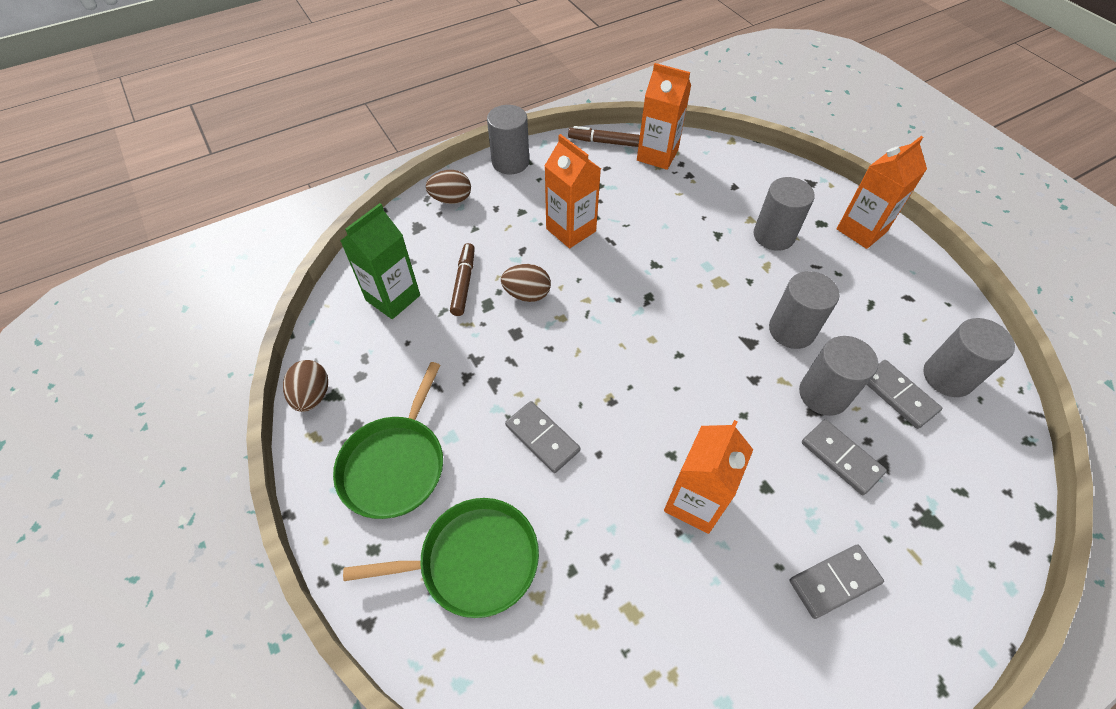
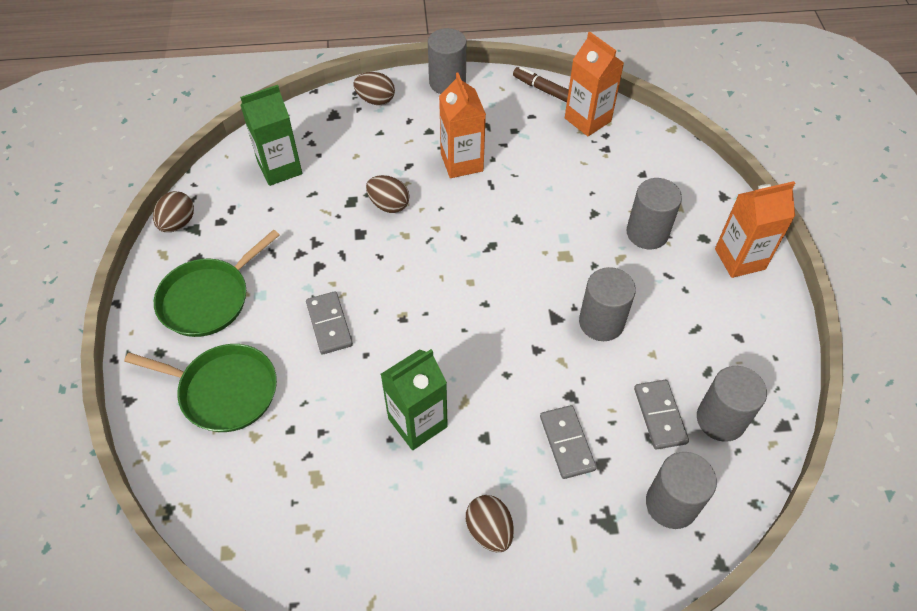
camera: 25 degrees right, 0 degrees up
brown marker [450,243,475,316] -> none
orange carton [664,420,753,534] -> green carton [381,349,448,450]
grey domino [789,545,884,619] -> brown egg [466,495,514,552]
grey cylinder [799,336,878,416] -> grey cylinder moved to [646,452,717,529]

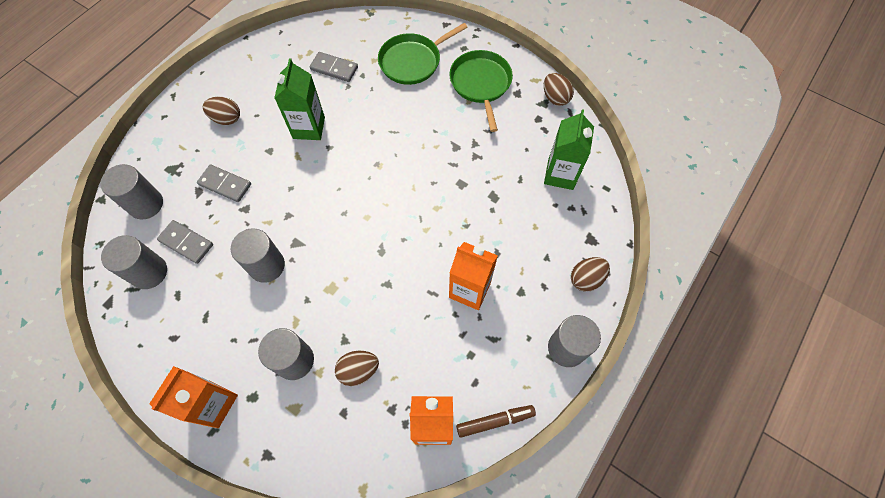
camera: 130 degrees right, 10 degrees up
grey domino [306,291,353,355] -> grey domino moved to [310,52,358,82]
brown egg [366,175,409,213] -> brown egg moved to [335,351,379,386]

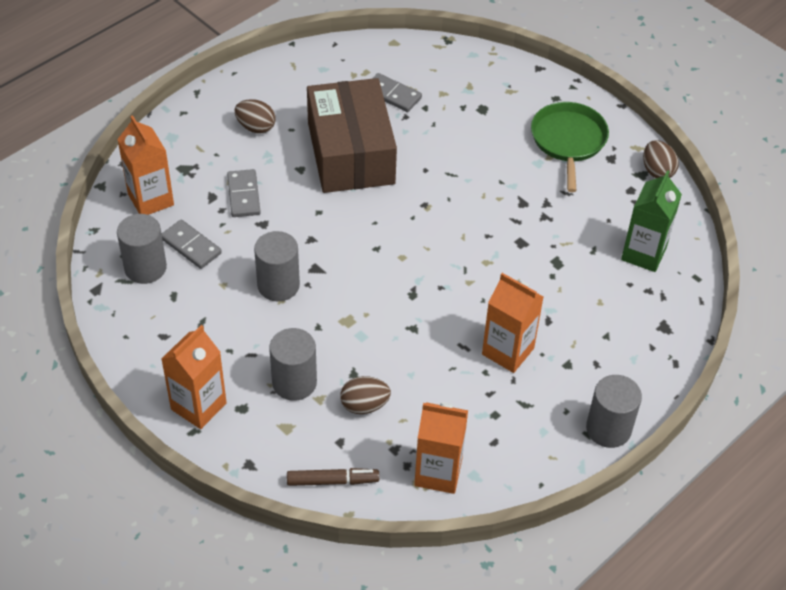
camera: 10 degrees right, 15 degrees down
grey cylinder [100,164,163,219] -> orange carton [117,115,174,215]
grey domino [197,164,251,202] -> grey domino turned 45 degrees clockwise [227,169,261,217]
green carton [274,58,325,140] -> brown box [307,78,397,193]
green pan [378,23,468,85] -> none
brown marker [456,405,536,438] -> brown marker moved to [287,468,379,486]
brown egg [571,257,610,292] -> none

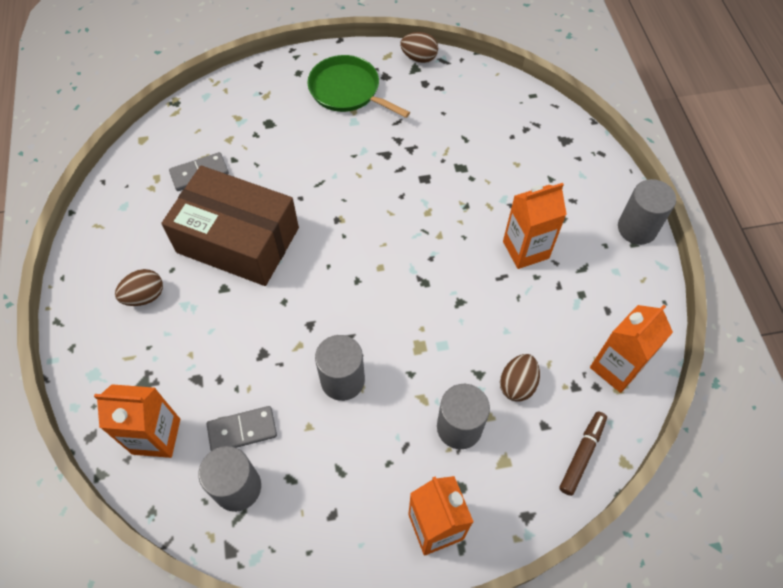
camera: 55 degrees left, 10 degrees up
grey domino [227,169,261,217] -> none
green carton [621,170,682,272] -> none

